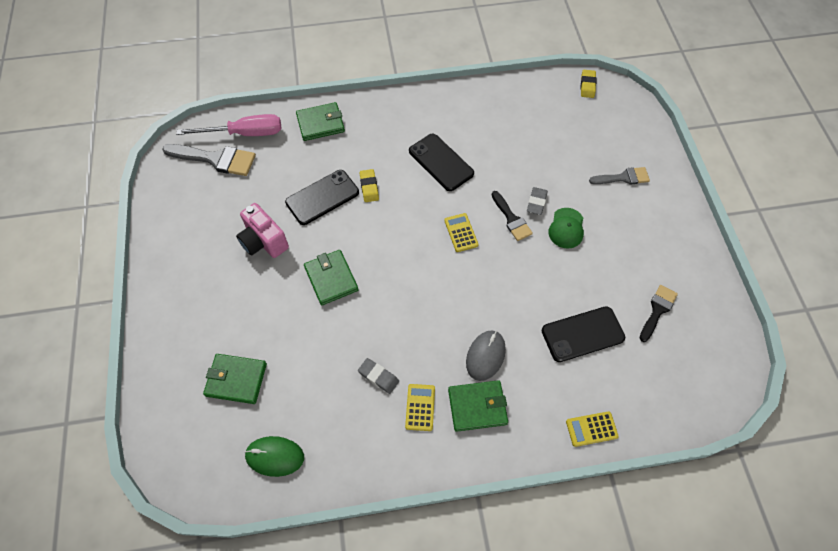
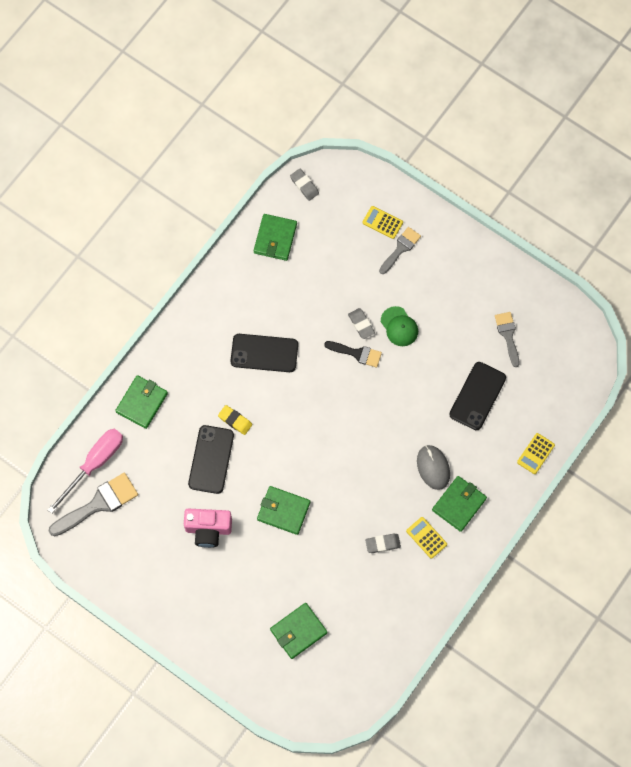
camera: 45 degrees left, 10 degrees up
green mouse [244,436,304,477] -> none
yellow calculator [444,213,479,252] -> yellow calculator moved to [362,206,403,239]
yellow eraser [581,70,596,98] -> grey eraser [290,169,319,201]
black brush [640,285,678,342] -> grey brush [495,312,519,367]
none -> green wallet [254,214,297,261]

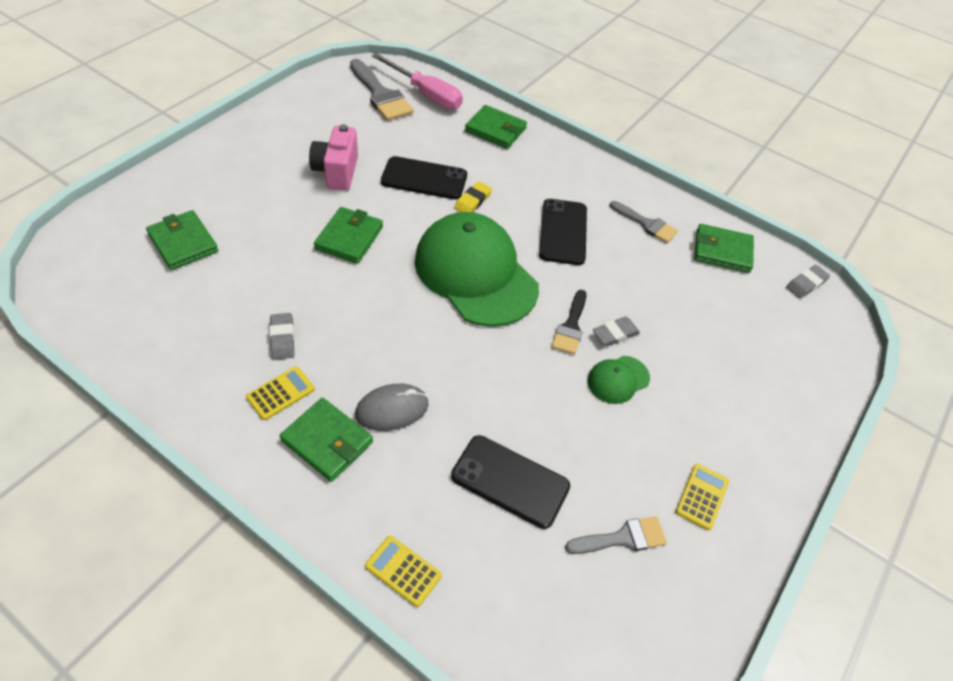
camera: 85 degrees right, 20 degrees down
yellow calculator [362,206,403,239] -> yellow calculator moved to [676,464,729,530]
grey brush [379,227,421,274] -> grey brush moved to [610,201,678,243]
none -> green cap [415,212,539,327]

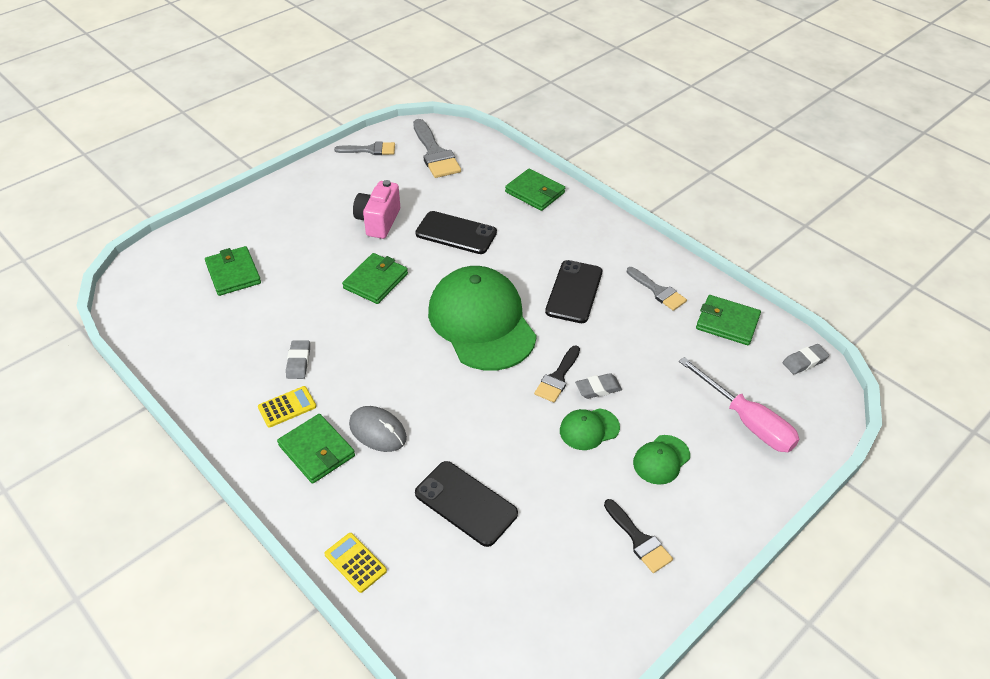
camera: 15 degrees right, 5 degrees down
grey mouse [355,384,429,431] -> grey mouse turned 45 degrees clockwise [349,406,407,452]
pink screwdriver [372,53,463,110] -> pink screwdriver moved to [679,357,799,452]
yellow eraser [454,182,492,212] -> none
grey brush [565,516,667,554] -> grey brush moved to [334,142,395,155]
yellow calculator [676,464,729,530] -> black brush [604,499,673,573]
none -> green cap [633,435,690,485]

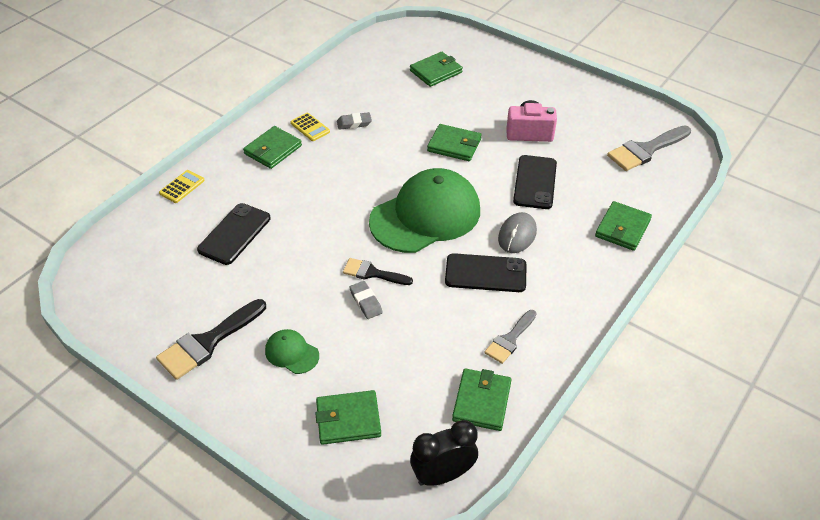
camera: 80 degrees right, 0 degrees up
grey brush [334,142,395,155] -> none
grey mouse [349,406,407,452] -> grey mouse moved to [498,212,537,253]
green cap [560,408,620,450] -> none
black brush [604,499,673,573] -> black brush [156,299,266,380], size x1.61
pink screwdriver [679,357,799,452] -> green wallet [315,390,381,445]
grey eraser [783,344,829,374] -> black clock [410,420,478,486]

